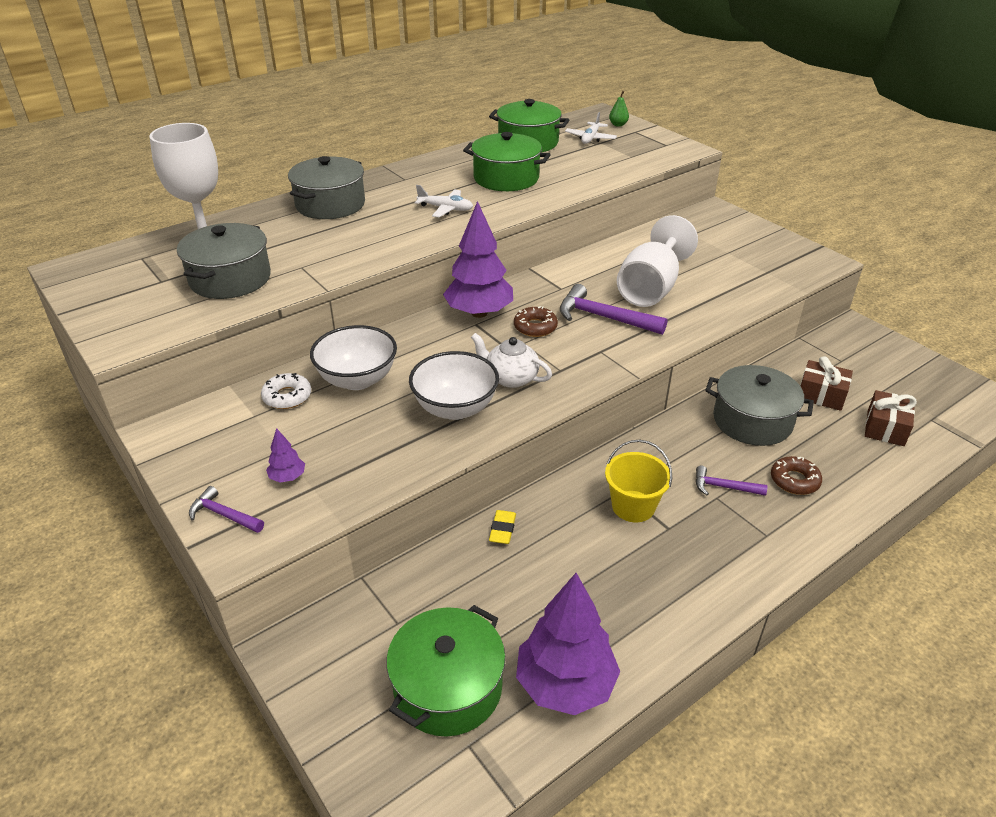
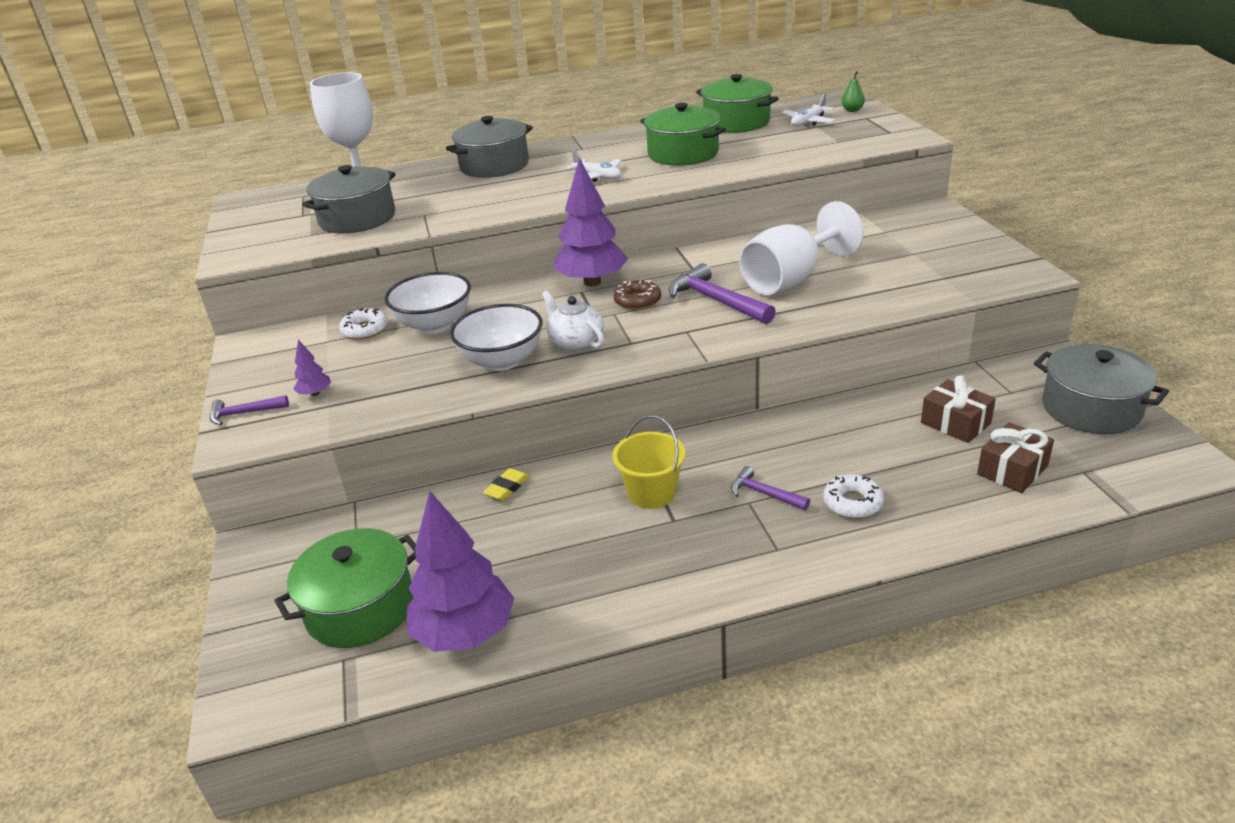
camera: 25 degrees right, 5 degrees down
purple hammer [189,486,264,533] -> purple hammer turned 60 degrees counterclockwise [210,395,289,425]
grey pot [705,365,814,446] -> grey pot moved to [1034,344,1169,434]
brown donut [771,456,822,495] -> white donut [823,474,884,518]

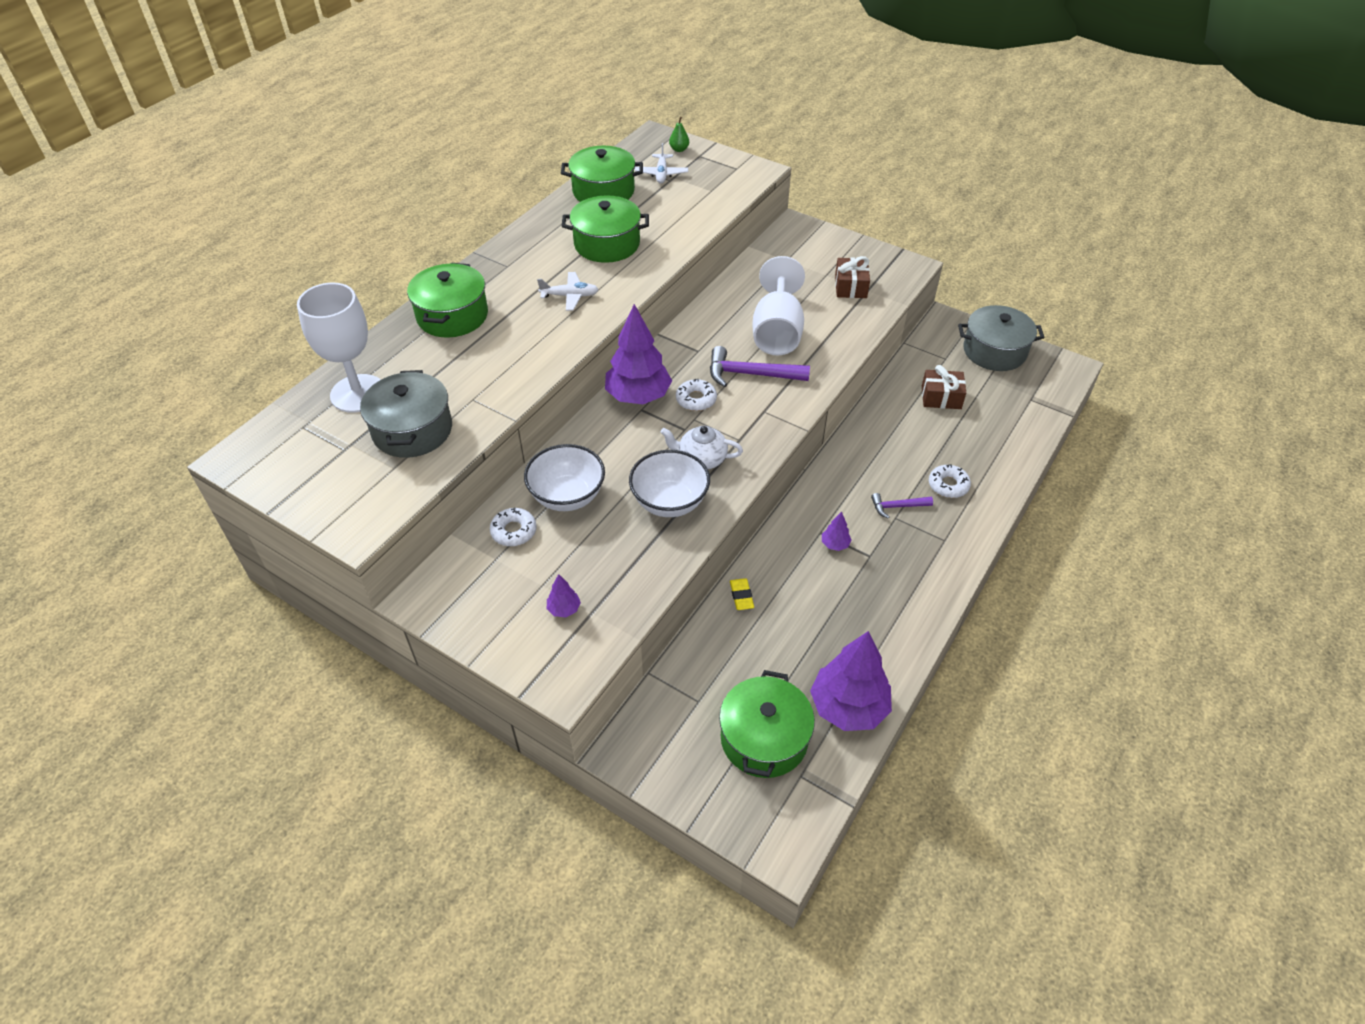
camera: 45 degrees left, 15 degrees up
purple hammer [210,395,289,425] -> none
grey pot [446,116,533,178] -> green pot [407,263,488,338]
yellow bucket [613,415,686,509] -> purple tree [822,511,852,551]
brown donut [614,280,661,310] -> white donut [676,379,717,411]
brown gift [977,422,1054,493] -> brown gift moved to [835,256,870,298]

